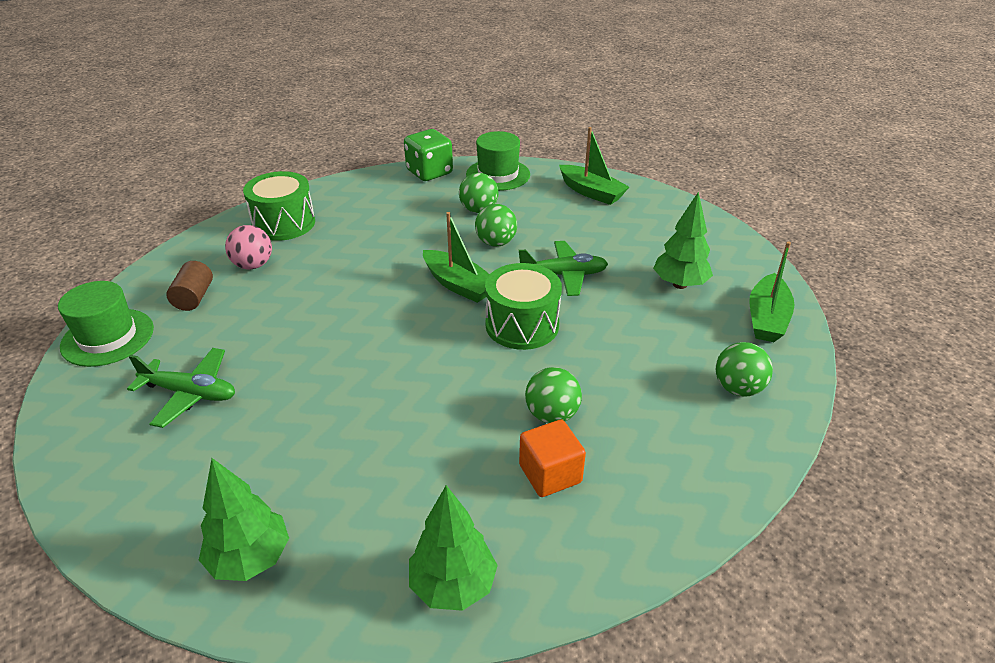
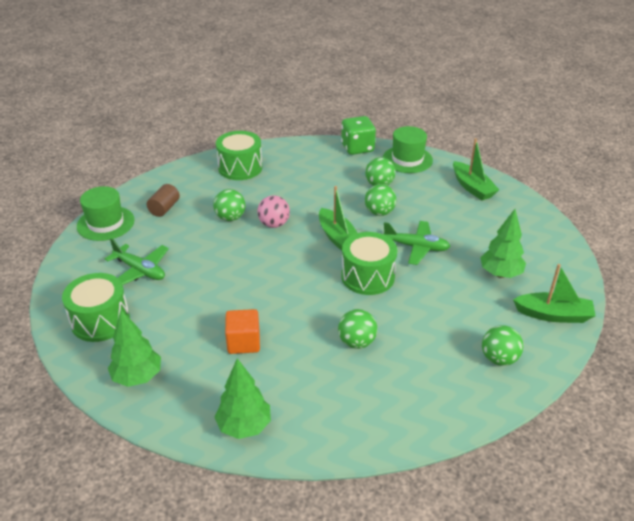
camera: 20 degrees right, 0 degrees up
pink ball [225,225,272,269] -> pink ball moved to [257,195,290,228]
orange cube [519,419,586,497] -> orange cube moved to [225,309,260,354]
green boat [749,241,794,342] -> green boat turned 120 degrees counterclockwise [513,264,596,323]
none -> green drum [62,273,130,342]
none -> green ball [213,189,246,221]

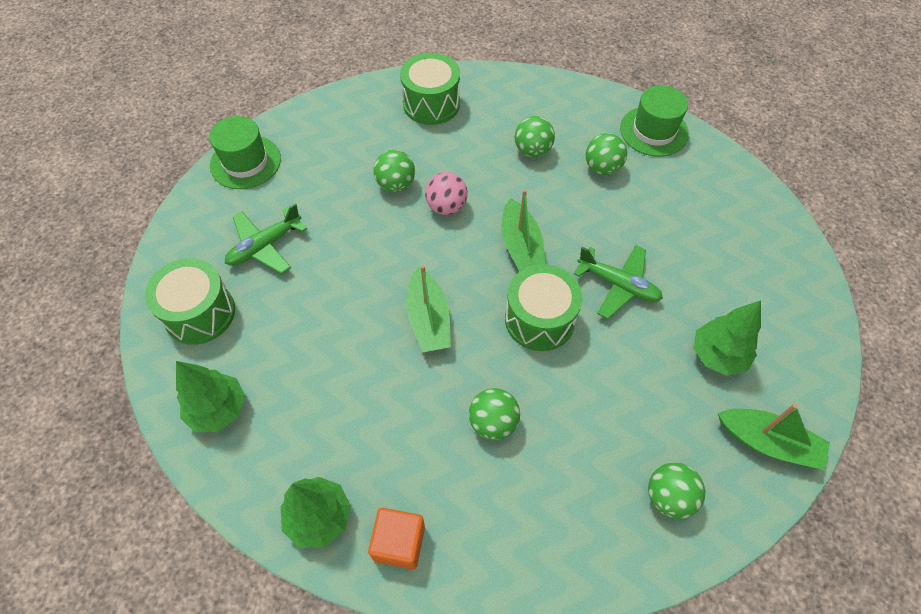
camera: 15 degrees right, 20 degrees up
green plane [105,238,169,285] -> green plane turned 90 degrees clockwise [225,203,307,274]
brown cylinder [147,184,180,217] -> none
orange cube [225,309,260,354] -> orange cube moved to [368,508,425,569]
green dice [341,116,376,155] -> none
green ball [365,184,397,216] -> green ball moved to [515,116,555,157]
green boat [453,138,499,201] -> green boat moved to [406,265,451,353]

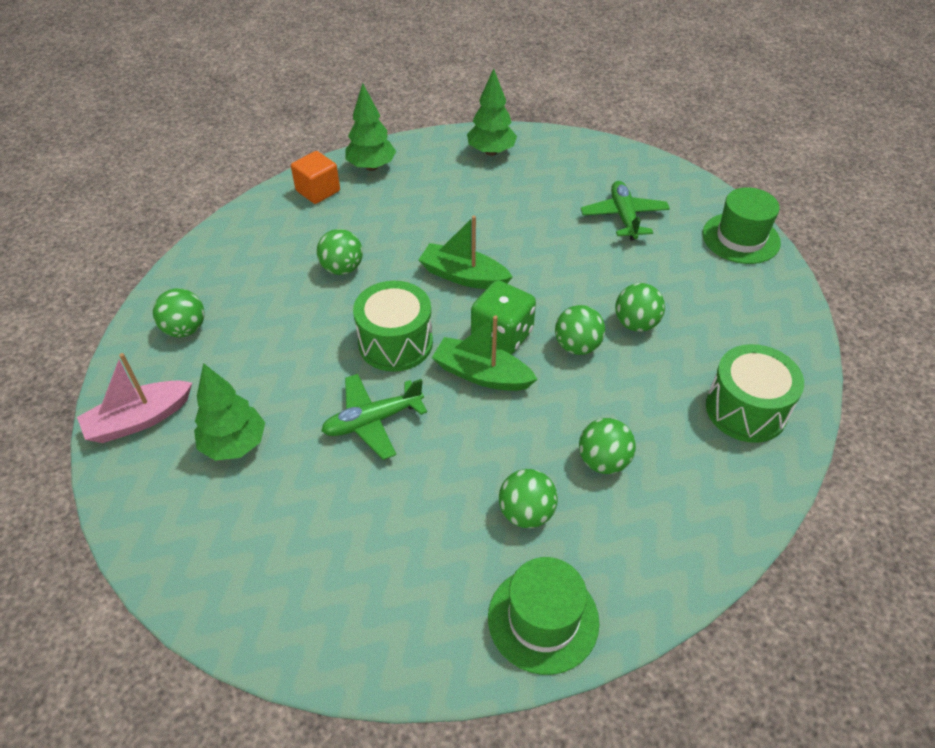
camera: 125 degrees right, 10 degrees down
green drum [145,258,235,345] -> none
pink ball [425,172,468,215] -> green ball [555,305,605,355]
green boat [718,404,830,470] -> pink boat [77,353,192,443]
none -> green dice [471,280,536,354]

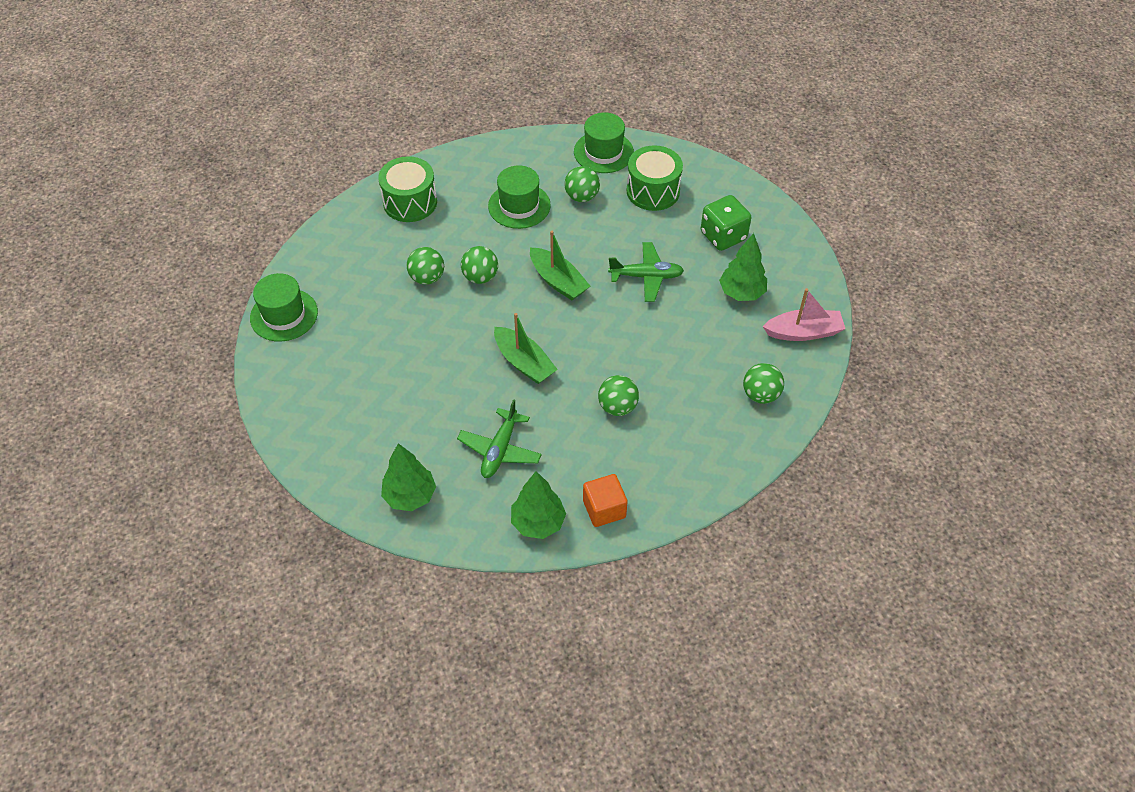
camera: 155 degrees left, 5 degrees up
green drum [353,281,433,372] -> green drum moved to [626,145,683,211]
green dice [471,280,536,354] -> green dice moved to [701,195,751,251]
green ball [579,418,636,474] -> green hat [488,165,551,229]
green plane [581,181,670,241] -> green plane moved to [457,399,542,478]

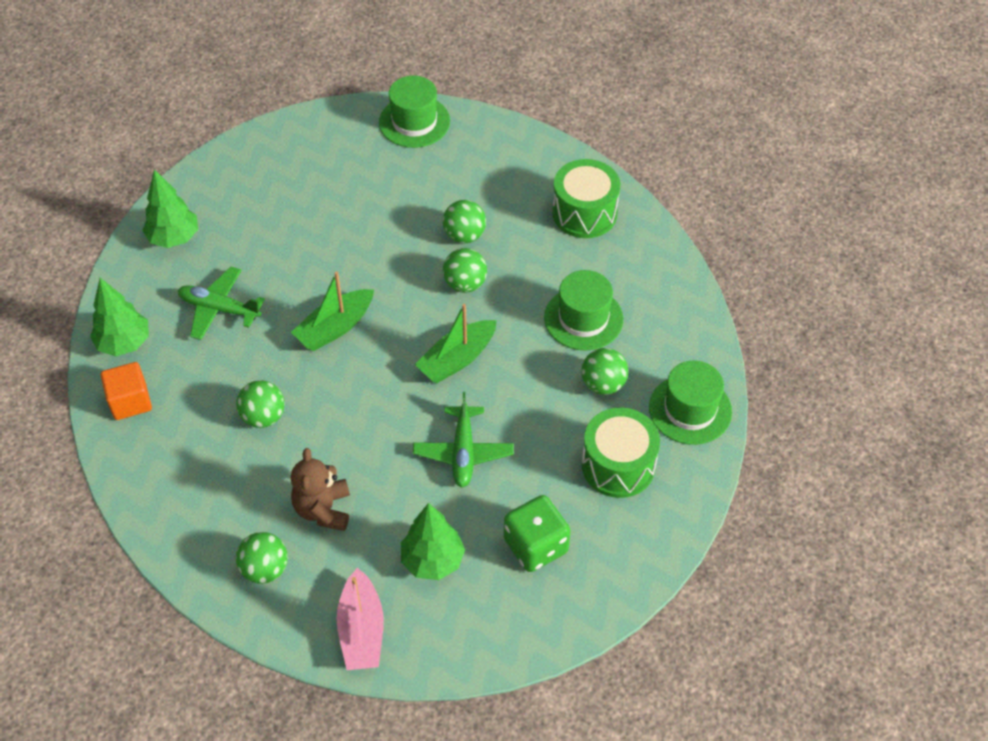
camera: 90 degrees right, 0 degrees up
none -> brown teddy bear [291,448,350,531]

